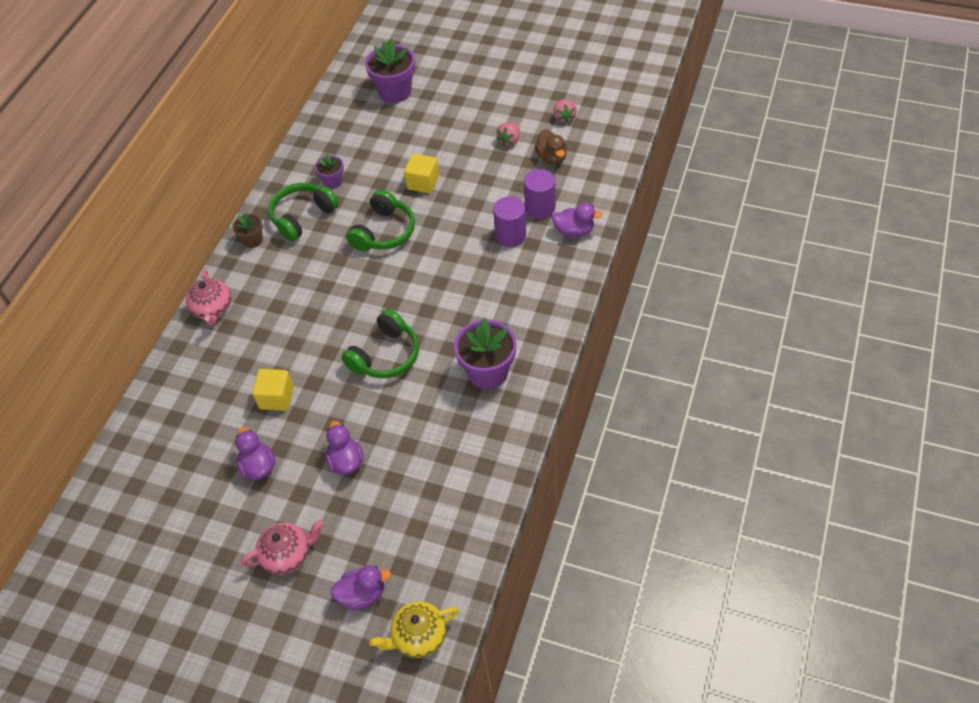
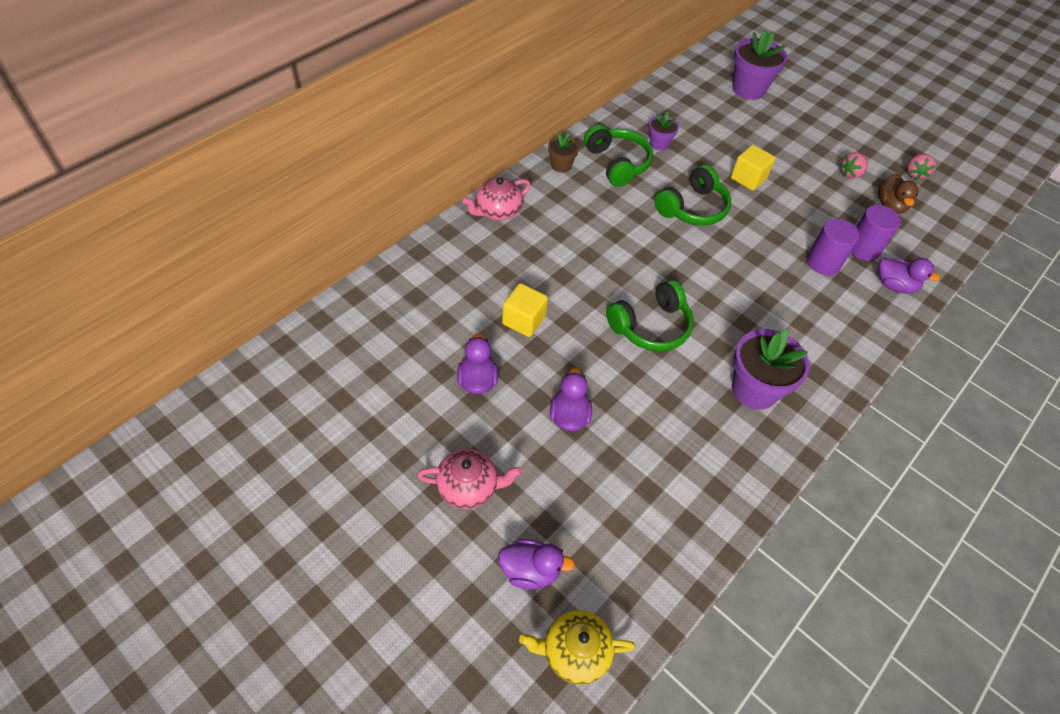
camera: 15 degrees right, 0 degrees up
pink teapot [186,269,232,326] -> pink teapot turned 45 degrees clockwise [463,177,531,220]
green headphones [268,183,339,242] -> green headphones turned 90 degrees clockwise [584,125,653,187]

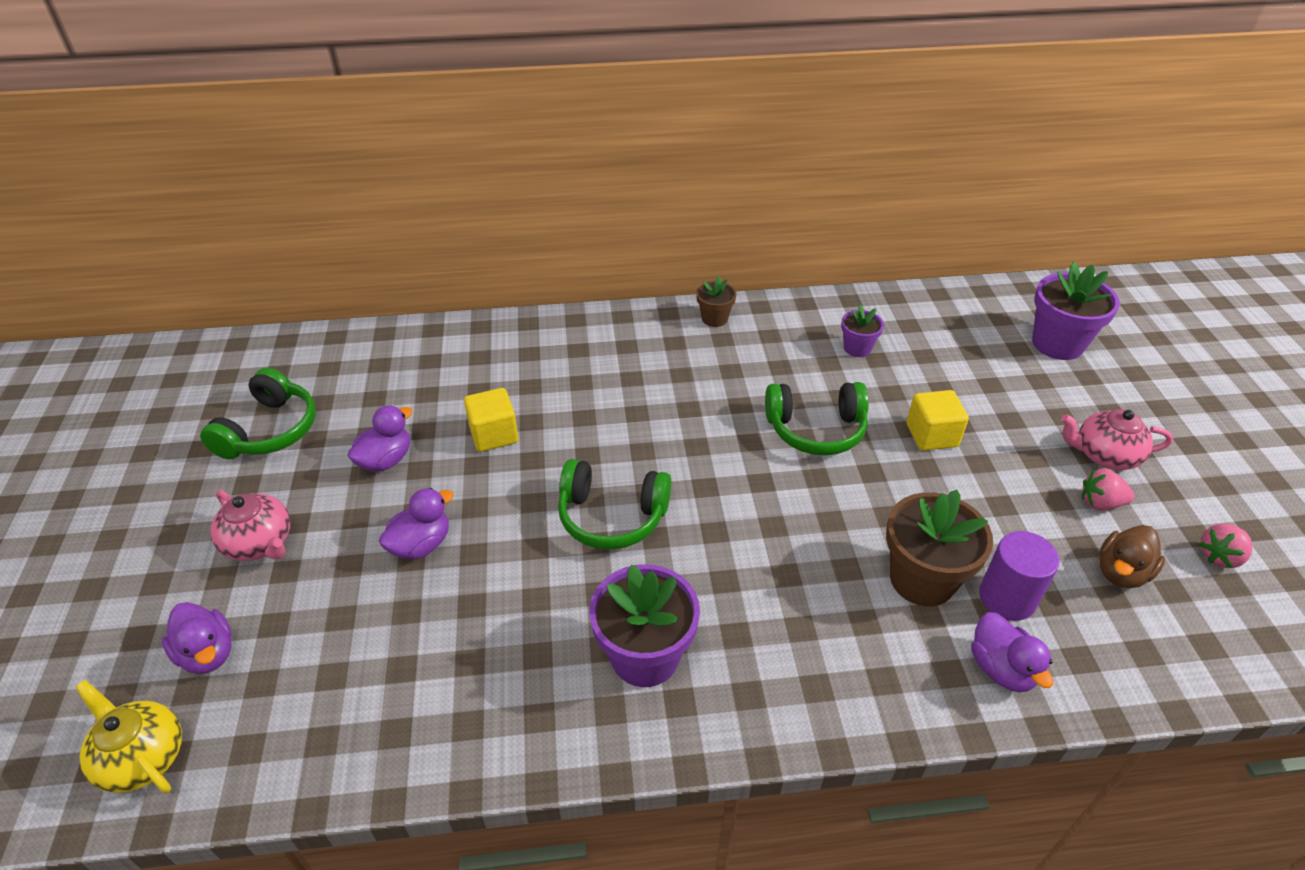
camera: 45 degrees right, 10 degrees down
pink teapot [463,177,531,220] -> pink teapot moved to [1061,409,1173,470]
green headphones [584,125,653,187] -> green headphones moved to [200,368,316,459]
purple cylinder [807,219,860,275] -> brown flower pot [886,490,993,606]

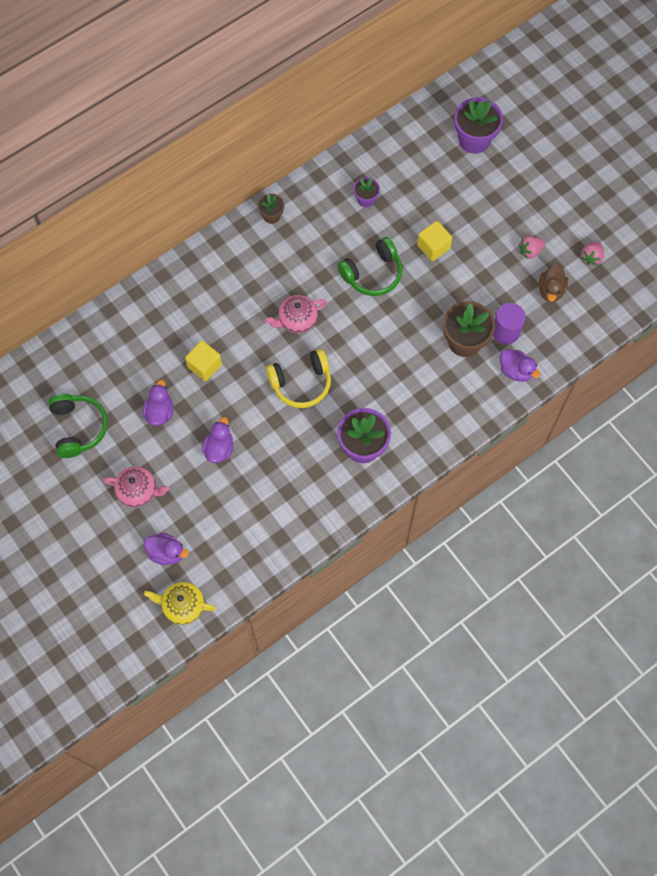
camera: 30 degrees left, 25 degrees up
green headphones [558,459,671,550] -> yellow headphones [266,349,331,408]
pink teapot [1061,409,1173,470] -> pink teapot moved to [265,295,327,333]

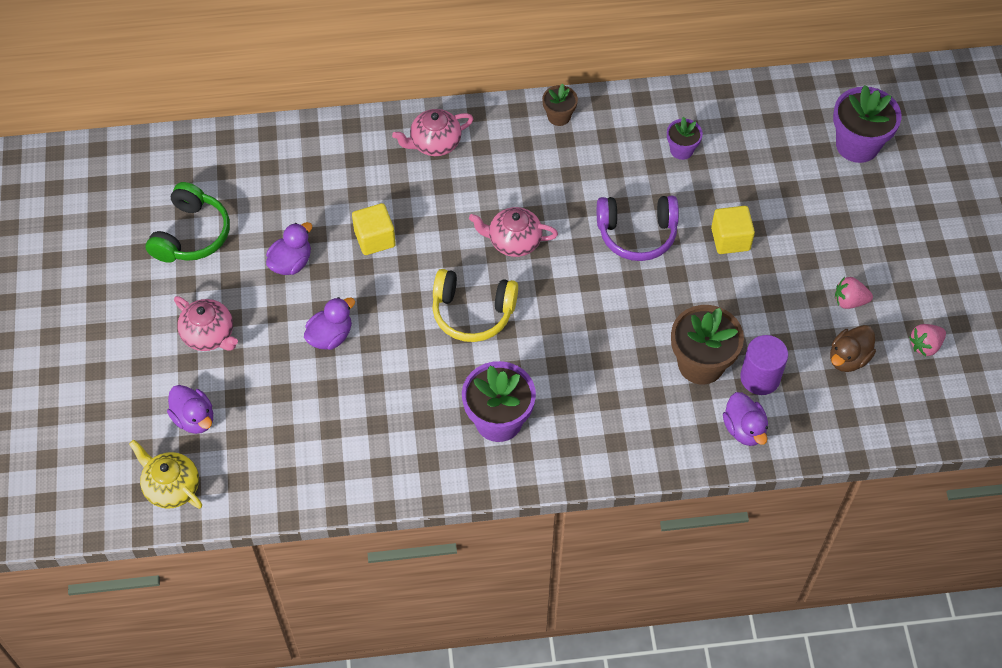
camera: 30 degrees right, 10 degrees down
green headphones [337,237,402,296] -> purple headphones [597,196,679,261]
none -> pink teapot [392,109,474,156]

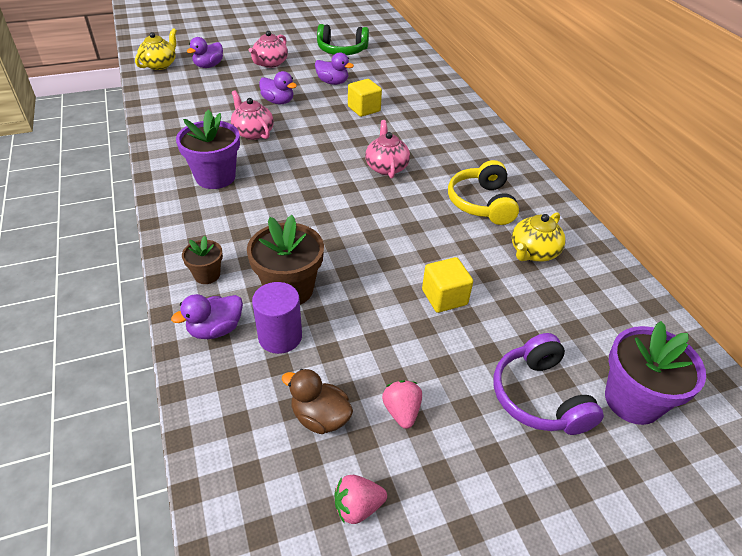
camera: 75 degrees right, 15 degrees down
pink teapot [392,109,474,156] -> pink teapot moved to [231,90,274,140]
yellow headphones [432,269,518,342] -> yellow headphones moved to [448,160,519,225]
brown flower pot [542,84,578,126] -> brown flower pot moved to [182,236,223,284]
purple headphones [597,196,679,261] -> purple headphones moved to [494,333,604,435]
purple flower pot [667,117,703,160] -> yellow teapot [512,212,566,262]
pink strawberry [909,324,946,356] -> pink strawberry turned 60 degrees counterclockwise [334,475,387,524]

